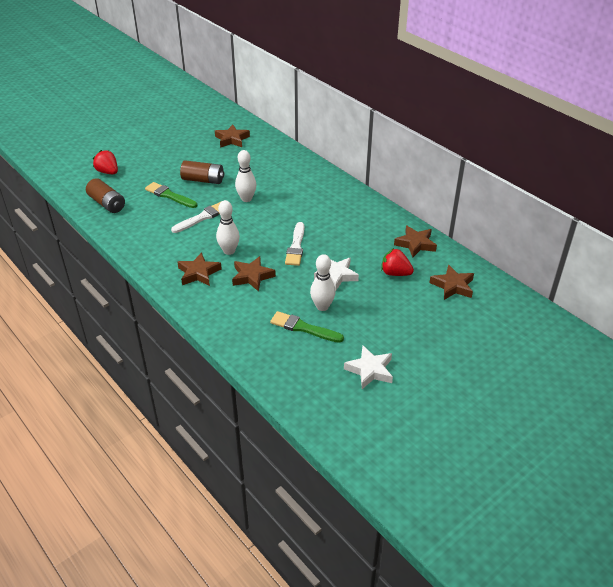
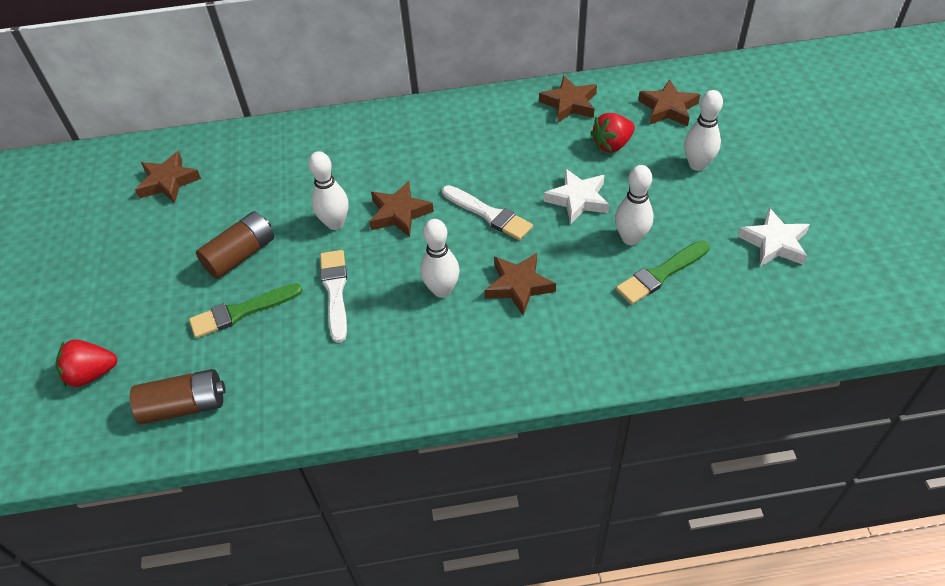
camera: 55 degrees left, 10 degrees up
brown star [177,252,222,286] -> brown star moved to [369,181,434,237]
none -> white bowling pin [684,90,723,171]

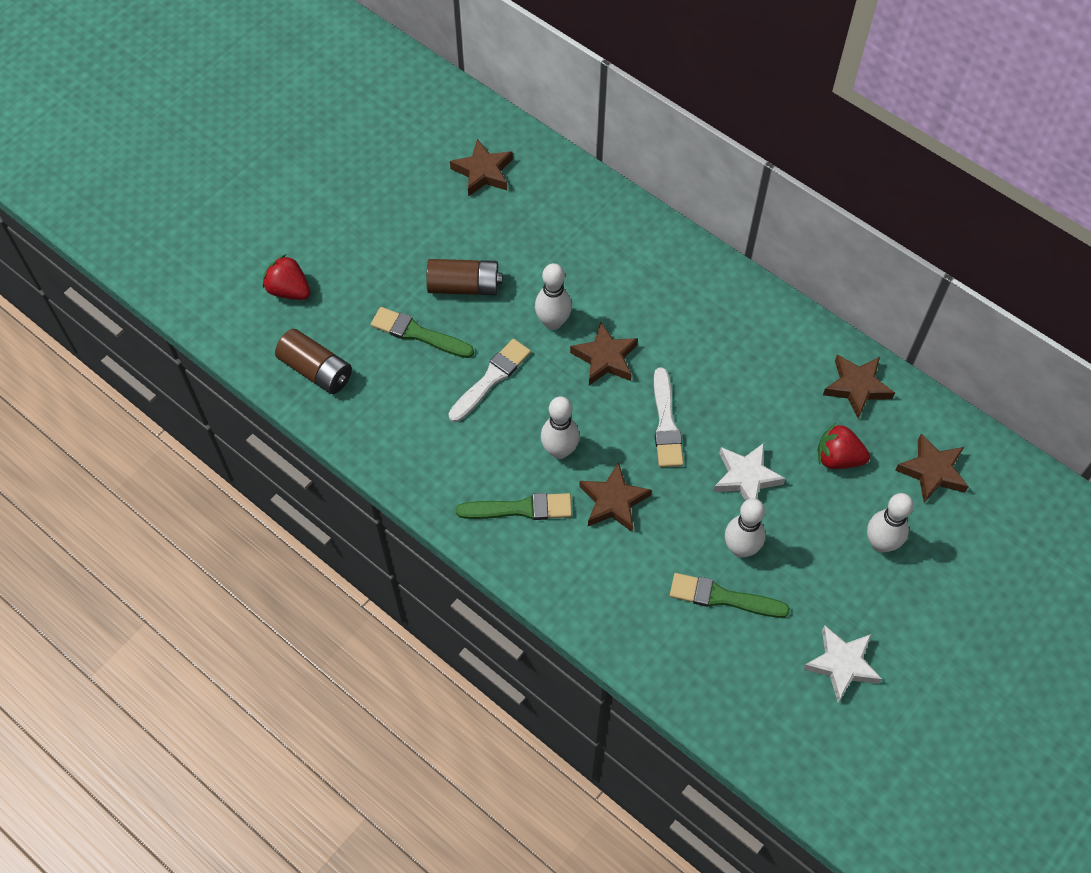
camera: 45 degrees right, 10 degrees up
none -> green brush [456,493,572,520]

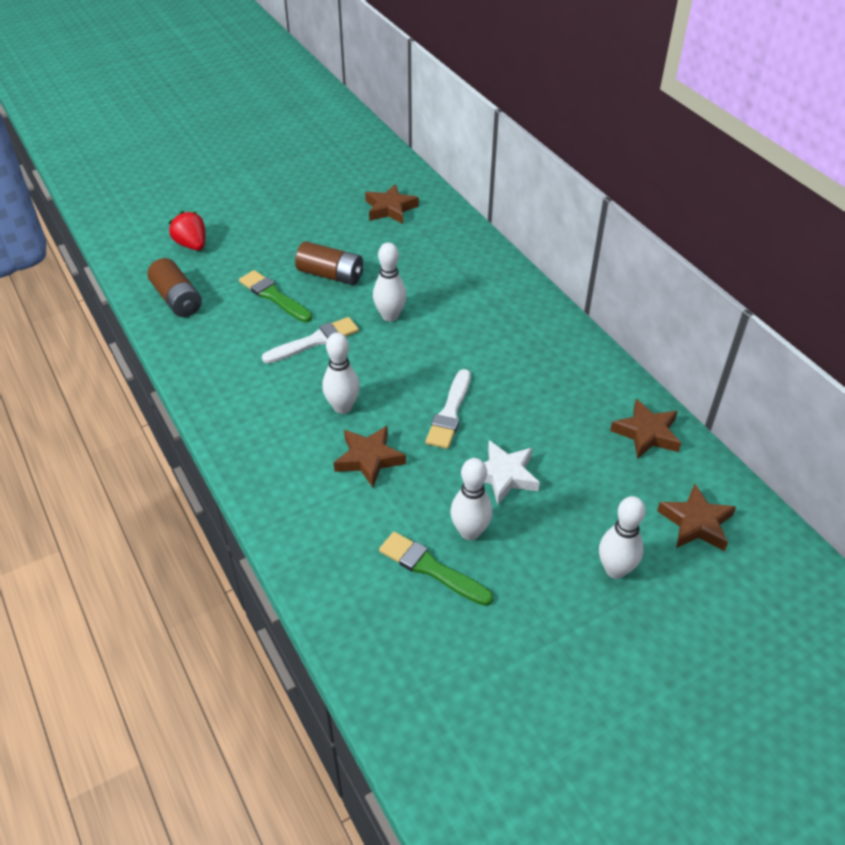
camera: 20 degrees right, 15 degrees down
green brush [456,493,572,520] -> none
brown star [570,321,638,385] -> none
white star [803,625,882,702] -> none
red strawberry [818,423,870,469] -> none

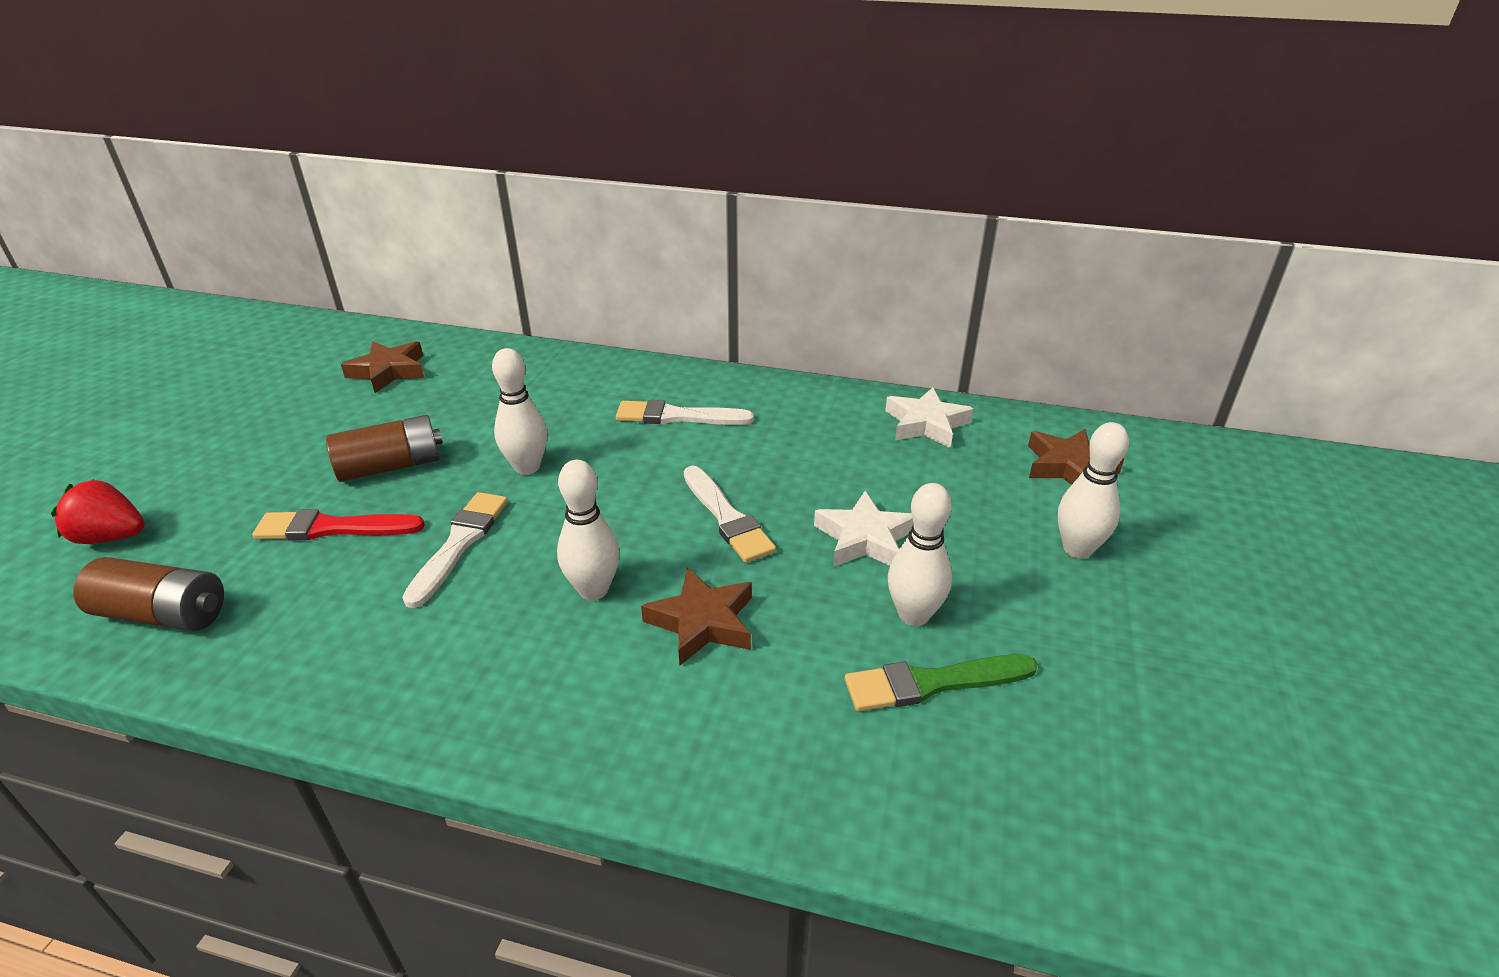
camera: 45 degrees left, 10 degrees down
green brush [239,270,312,322] -> red brush [252,509,425,541]
brown star [610,399,681,459] -> white star [885,387,974,448]
none -> white brush [616,400,754,425]

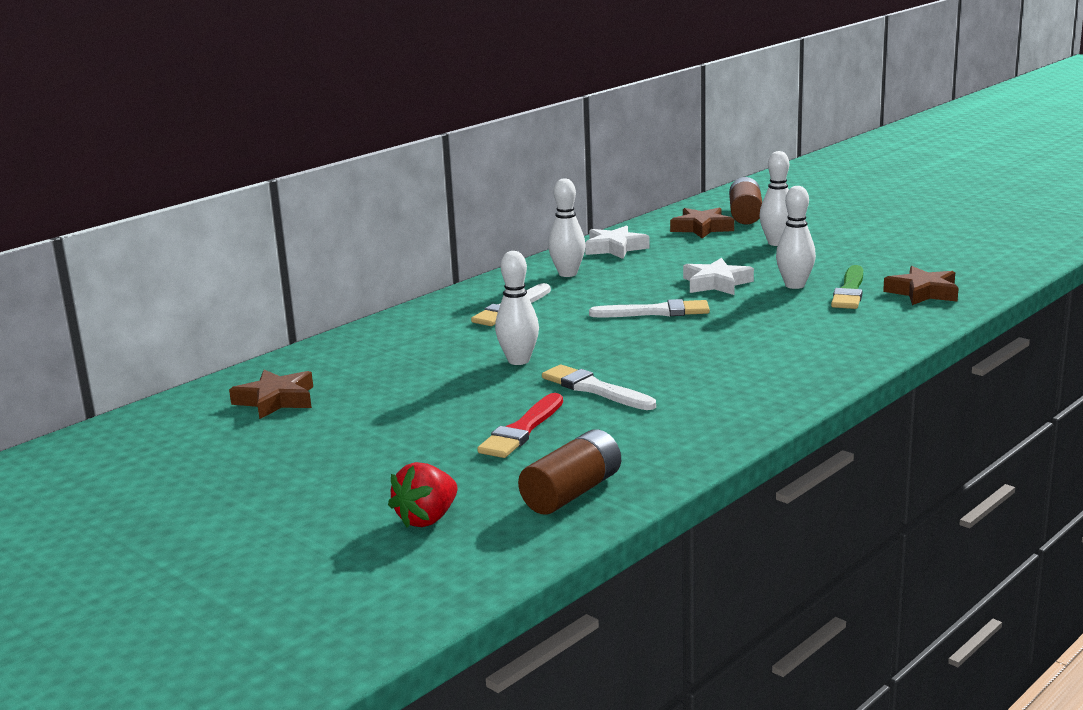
camera: 60 degrees left, 15 degrees down
brown battery [326,415,443,482] -> brown battery moved to [729,177,762,224]
white bowling pin [557,460,619,600] -> white bowling pin moved to [548,178,586,277]
brown star [641,567,752,666] -> brown star moved to [883,266,958,305]

